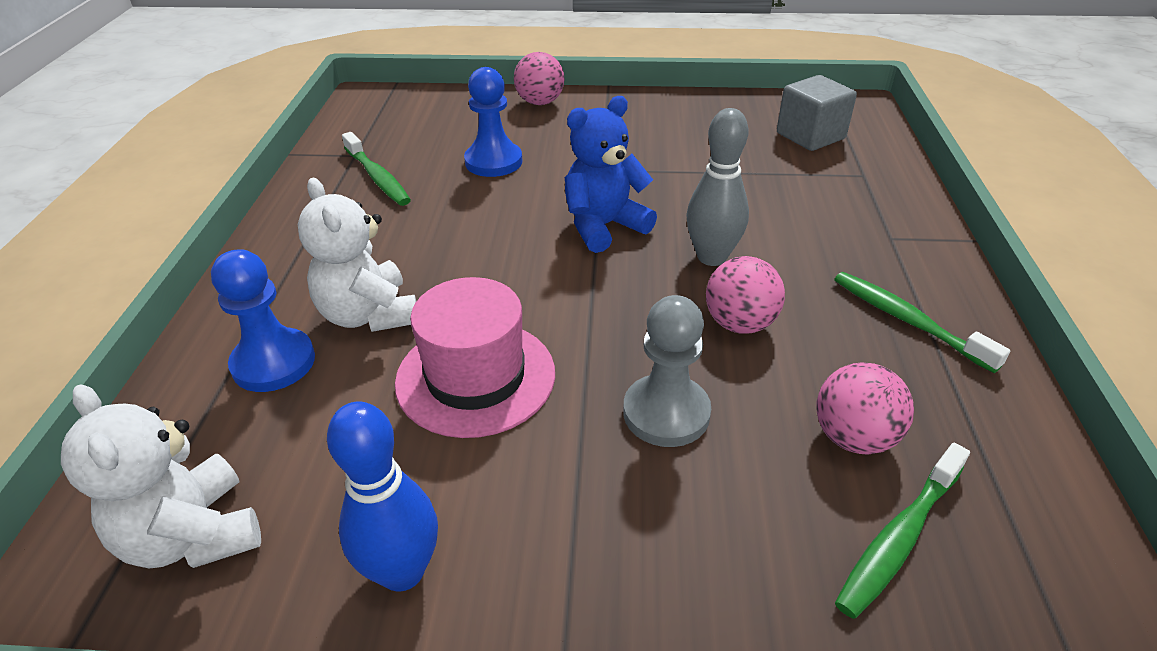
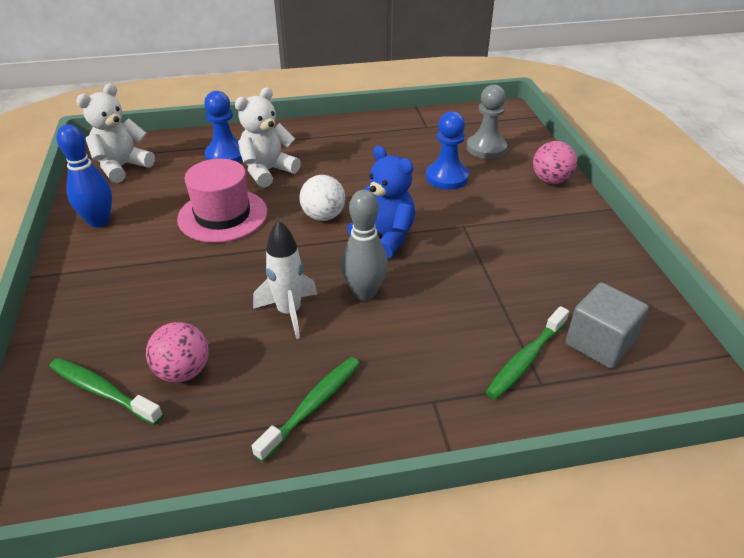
camera: 75 degrees right, 0 degrees up
green toothbrush [342,132,411,206] -> green toothbrush moved to [486,306,569,400]
grey pawn [623,295,711,447] -> grey pawn moved to [467,84,507,159]
pink ball [706,256,785,334] -> white rocket [253,220,317,339]
none -> white ball [299,175,345,221]

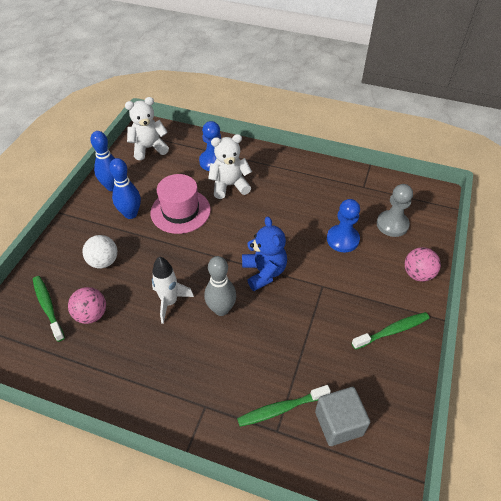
camera: 30 degrees right, 10 degrees up
green toothbrush [252,357,360,462] -> green toothbrush moved to [352,312,429,350]
white ball [299,175,345,221] -> white ball moved to [82,235,117,268]
none -> blue bowling pin [109,158,141,219]

